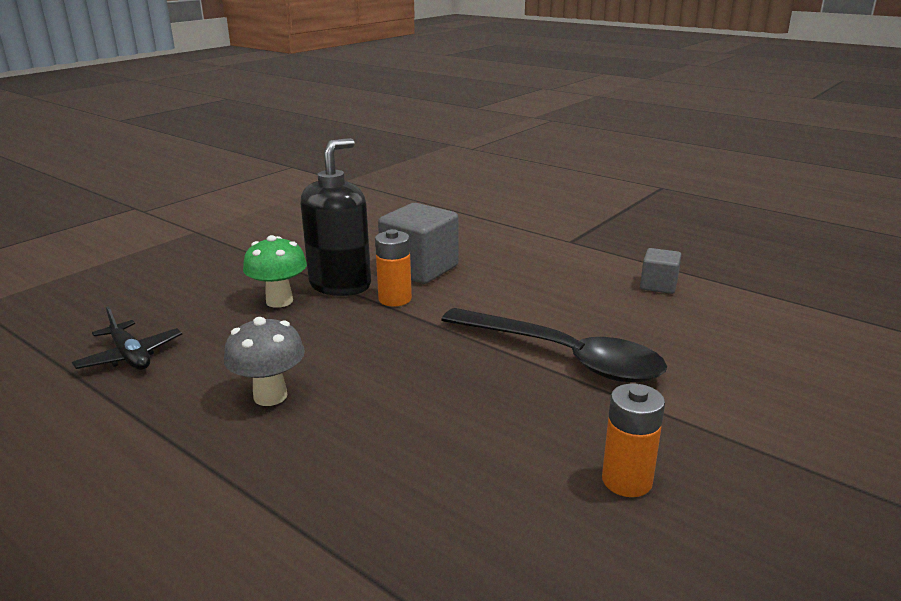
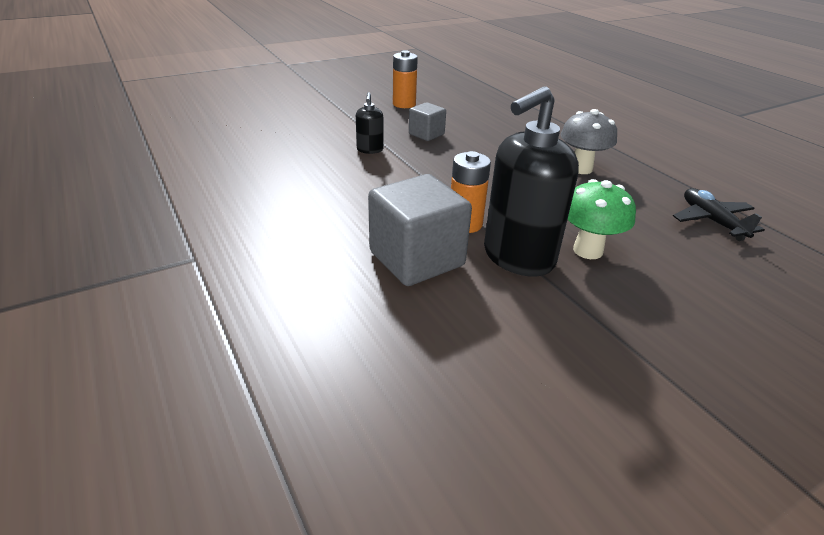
camera: 160 degrees left, 10 degrees up
black spoon [441,308,667,382] -> black soap dispenser [356,92,383,154]
grey cube [640,248,681,294] -> grey cube moved to [409,102,446,141]

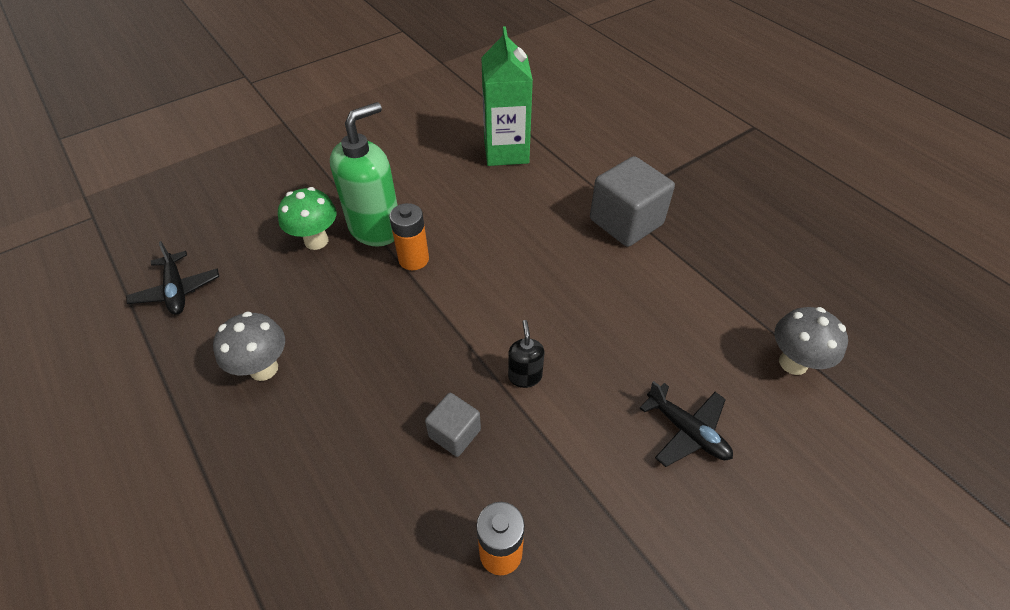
camera: 175 degrees right, 15 degrees up
grey cube [368,174,472,286] -> grey cube moved to [590,156,675,247]
black soap dispenser [484,86,579,277] -> green soap dispenser [330,102,398,246]
none -> green carton [481,27,533,166]
none -> black plane [640,381,733,467]
none -> grey mushroom [775,307,848,375]

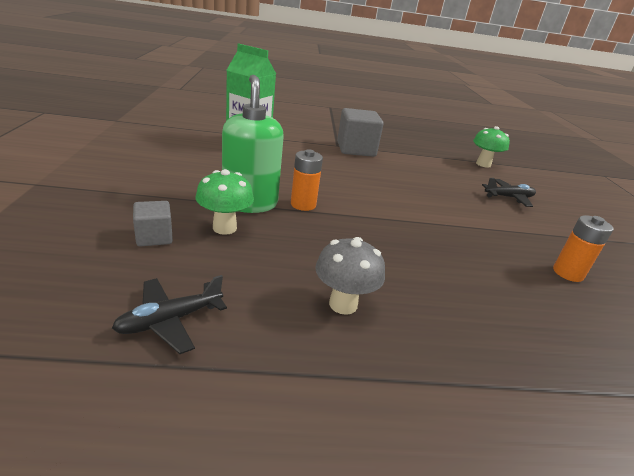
camera: 60 degrees left, 20 degrees down
black plane [126,241,219,314] -> black plane turned 135 degrees clockwise [112,275,227,354]
grey cube [425,393,481,457] -> grey cube moved to [133,201,173,246]
black soap dispenser [508,320,544,388] -> none
grey mushroom [775,307,848,375] -> green mushroom [473,126,510,168]

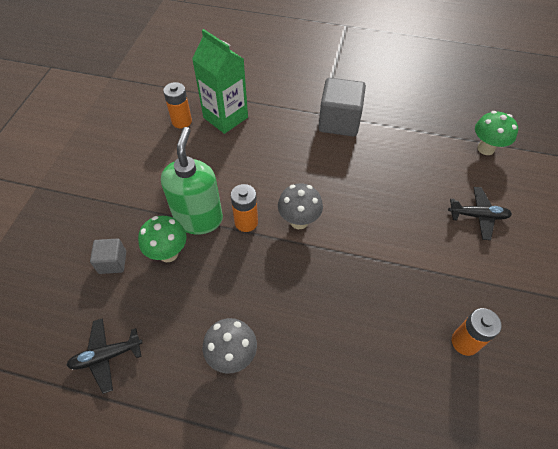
camera: 20 degrees right, 25 degrees up
none -> orange battery [163,82,192,128]
none -> grey mushroom [278,183,323,229]

